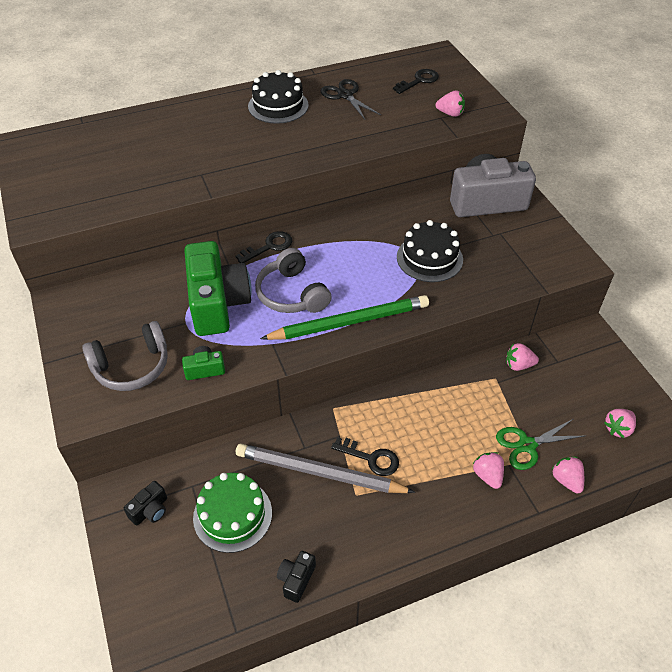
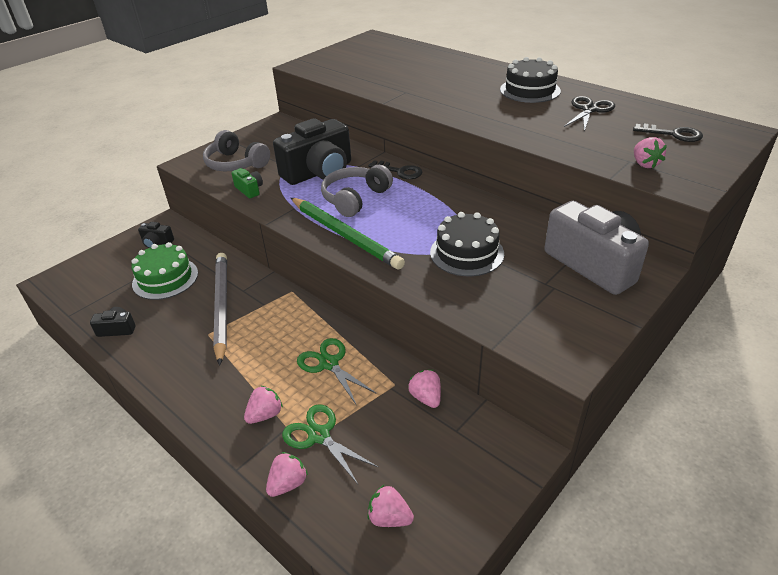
camera: 65 degrees right, 10 degrees down
green camera [184,241,252,336] -> black camera [273,118,351,185]
black key [331,437,399,476] -> none
none -> green scissors [297,338,377,406]

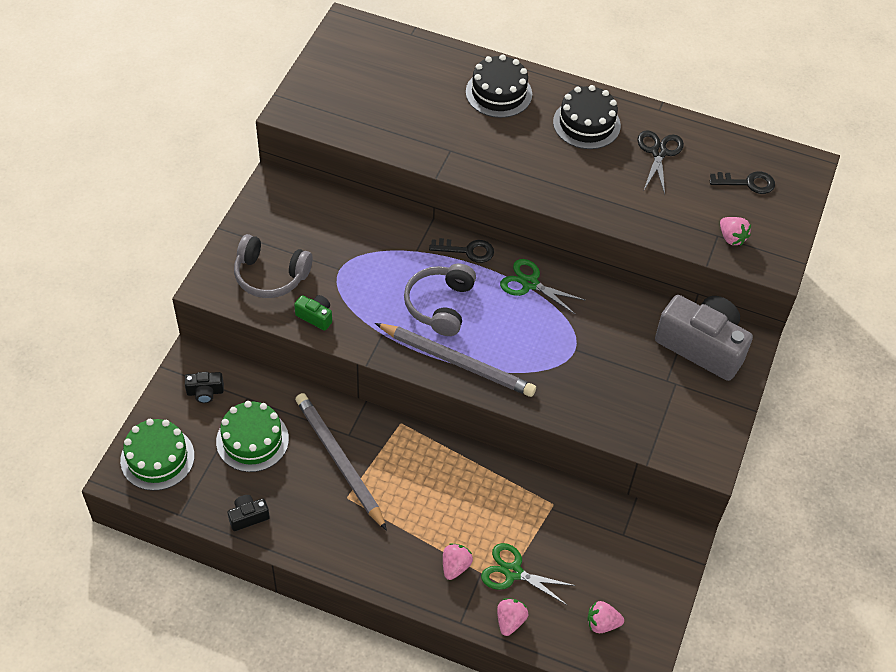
camera: 25 degrees left, 15 degrees up
black camera [273,118,351,185] -> none
green pencil [291,198,405,270] -> grey pencil [375,323,536,397]
green scissors [297,338,377,406] -> green scissors moved to [500,259,586,315]
pink strawberry [408,370,441,408] -> none
black cake [430,212,504,276] -> black cake moved to [466,55,532,118]
none -> green cake [120,419,194,491]

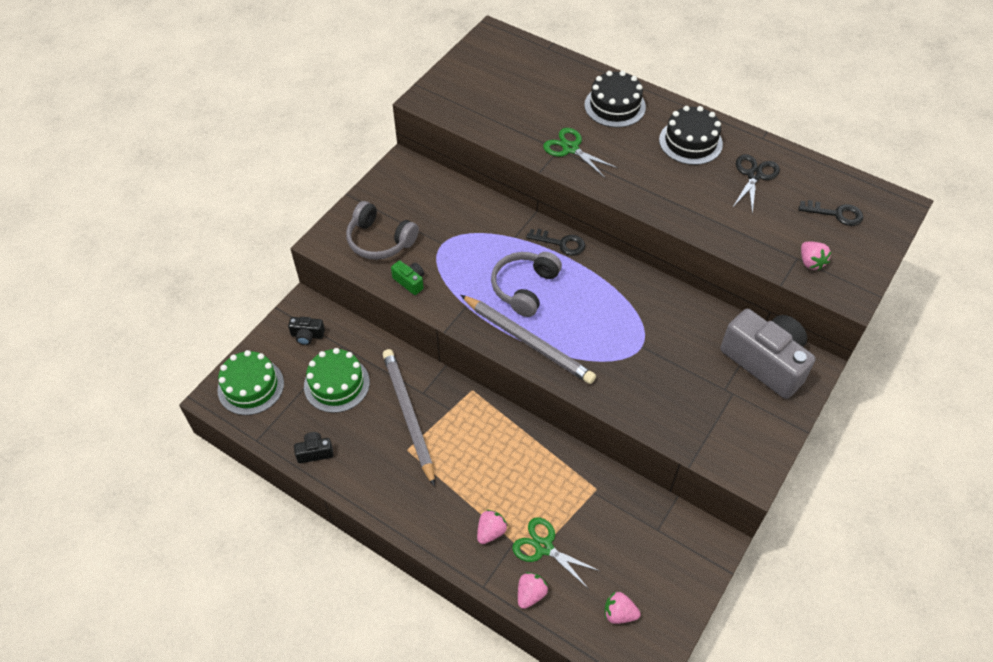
camera: 15 degrees right, 0 degrees up
green scissors [500,259,586,315] -> green scissors moved to [543,128,617,178]

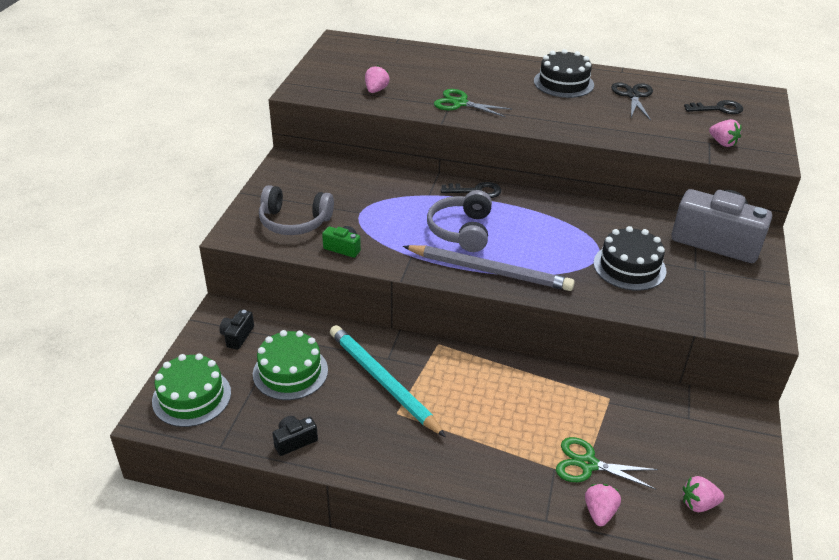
camera: 20 degrees left, 15 degrees down
black camera [288,317,325,345] -> black camera turned 120 degrees clockwise [219,310,254,350]
grey pencil [383,349,435,487] -> turquoise pencil [330,325,446,437]
pink strawberry [477,510,508,544] -> pink strawberry moved to [365,65,389,93]
black cake [584,71,646,128] -> black cake moved to [594,226,666,291]

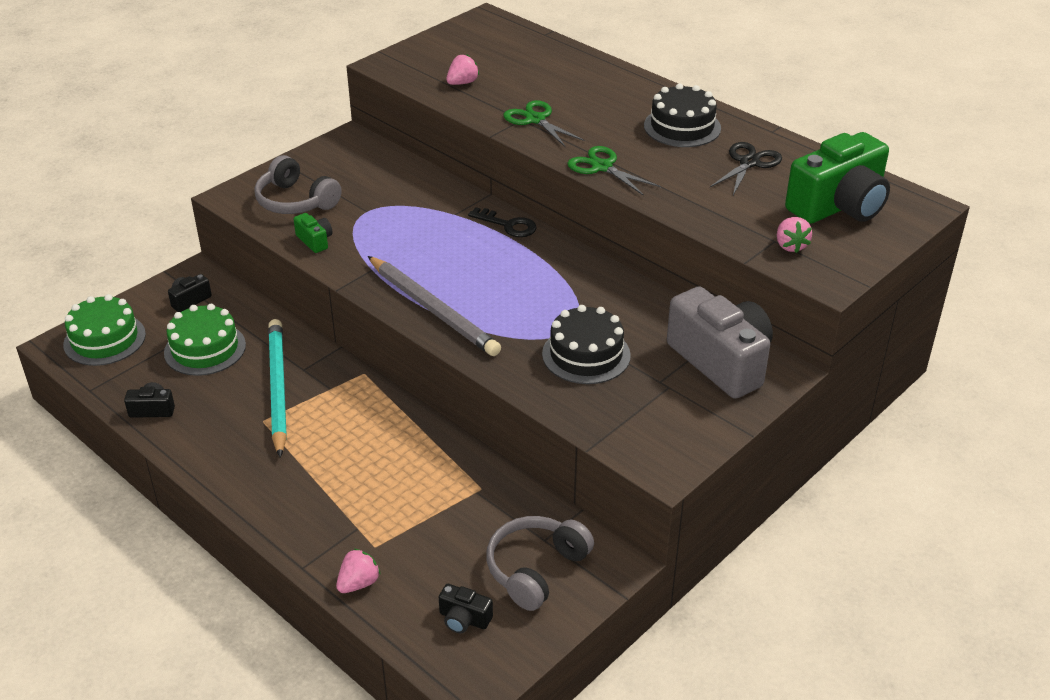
camera: 30 degrees right, 0 degrees up
grey headphones [427,190,492,252] -> grey headphones moved to [486,516,594,611]
green scissors [556,437,658,489] -> green scissors moved to [567,146,660,196]
pink strawberry [683,476,724,512] -> black camera [439,584,493,633]
black key [684,100,743,114] -> green camera [785,132,890,224]

